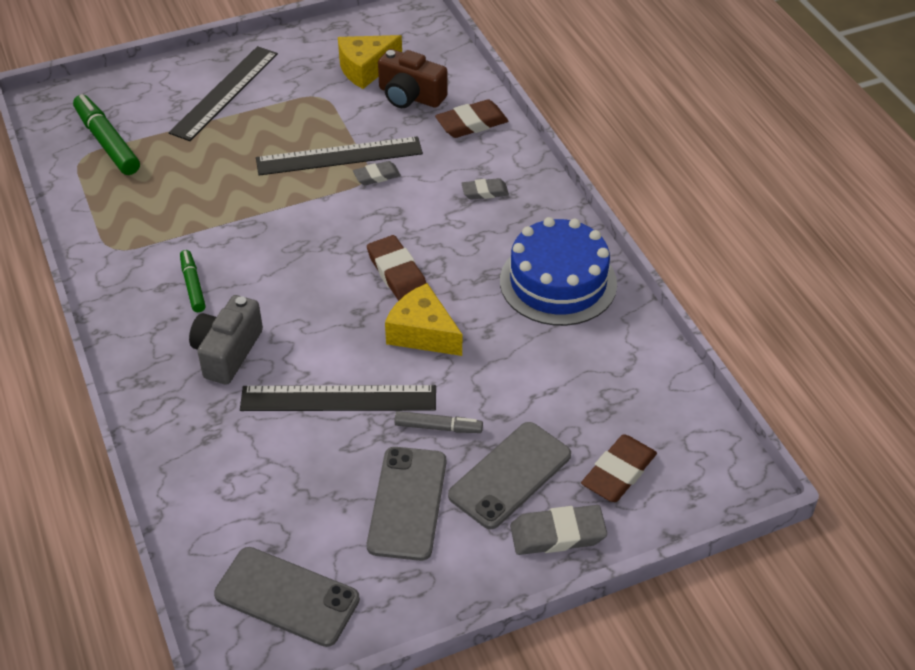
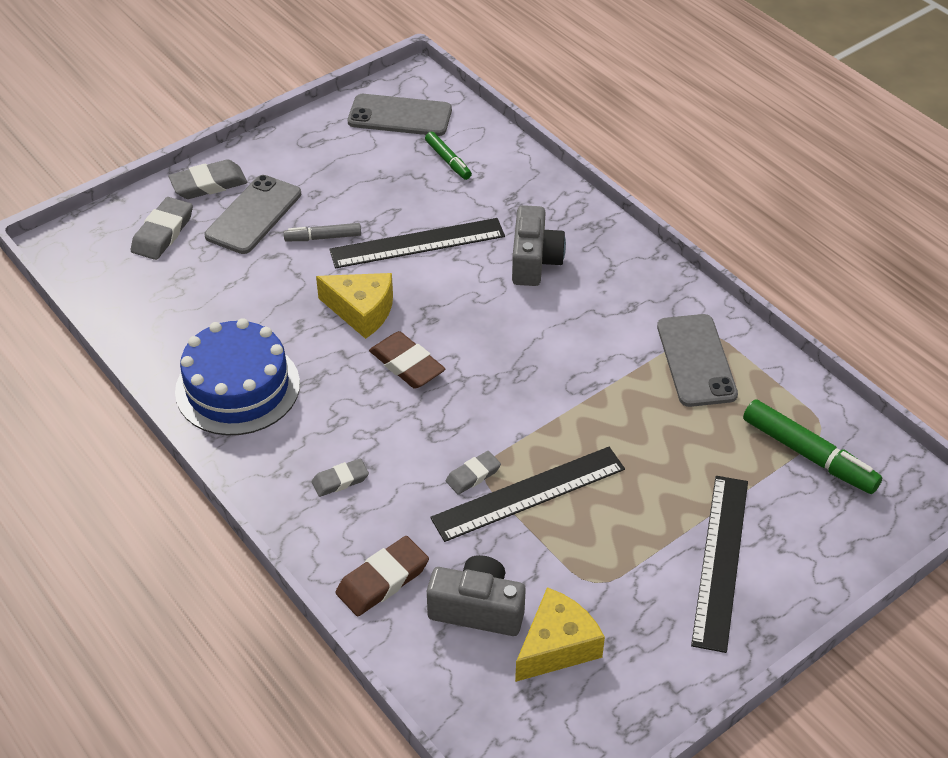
camera: 165 degrees right, 0 degrees up
green marker [180,250,206,312] -> green marker moved to [425,132,472,180]
grey phone [367,447,446,561] -> grey phone moved to [657,314,738,407]
brown camera [378,49,448,108] -> grey camera [427,555,526,636]
brown eraser [581,434,657,502] -> grey eraser [131,197,193,260]

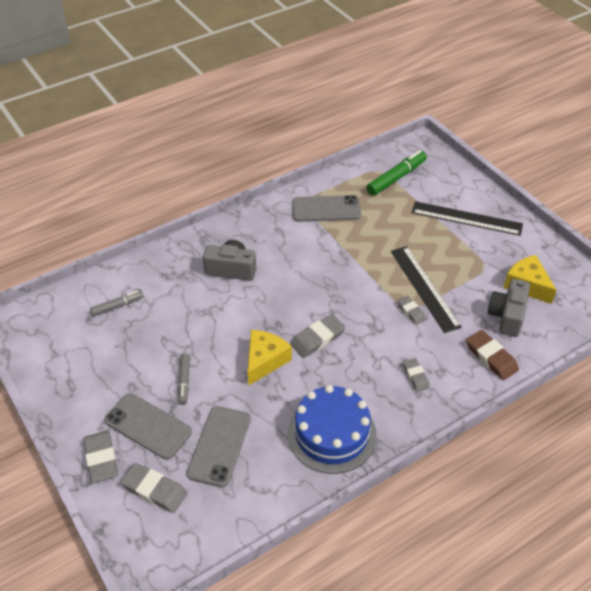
camera: 85 degrees left, 0 degrees up
black ruler [329,218,505,268] -> none
grey phone [348,94,452,136] -> grey phone moved to [187,406,251,487]
brown eraser [369,331,445,389] -> grey eraser [291,314,346,358]
green marker [425,132,472,180] -> grey marker [90,291,143,316]

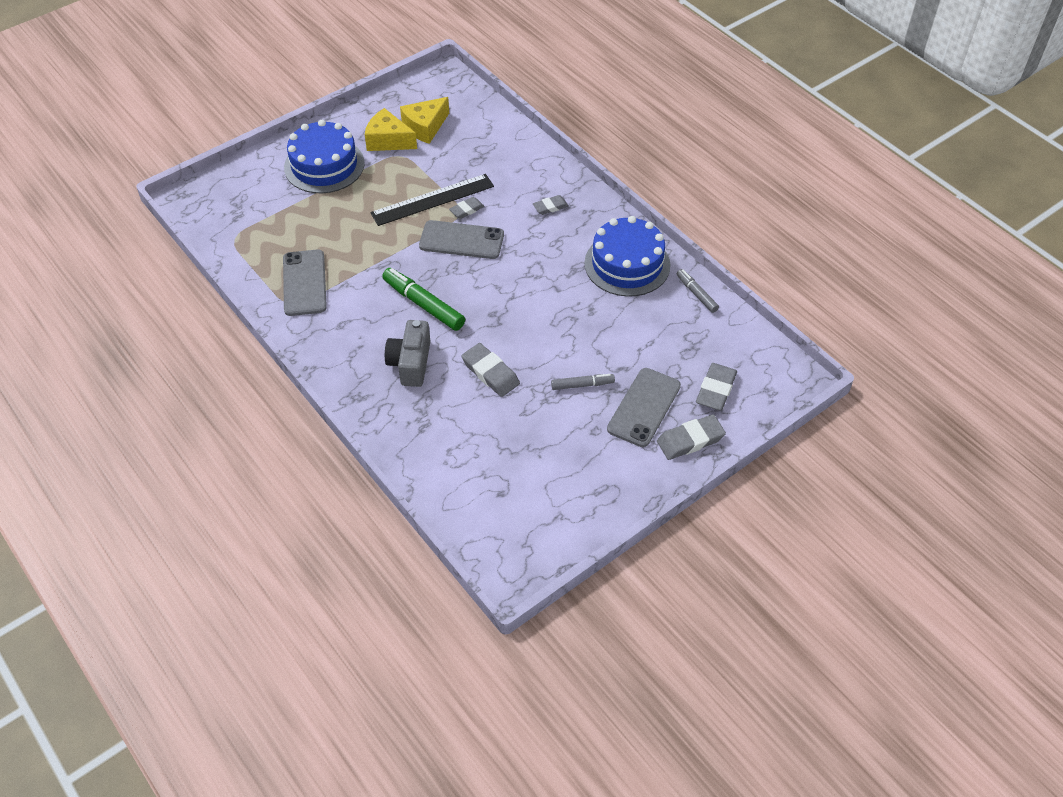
camera: 95 degrees left, 5 degrees up
grey marker [90,291,143,316] -> grey marker moved to [677,269,719,313]
grey phone [187,406,251,487] -> grey phone moved to [419,220,504,259]
yellow cheese [248,330,292,386] -> yellow cheese moved to [365,108,417,151]
grey eraser [291,314,346,358] -> grey eraser moved to [462,343,520,397]
green marker [366,150,427,196] -> green marker moved to [382,268,465,331]
black ruler [411,201,523,236] -> blue cake [284,120,365,193]
brown eraser [466,330,519,380] -> none
grey camera [488,279,530,337] -> none

